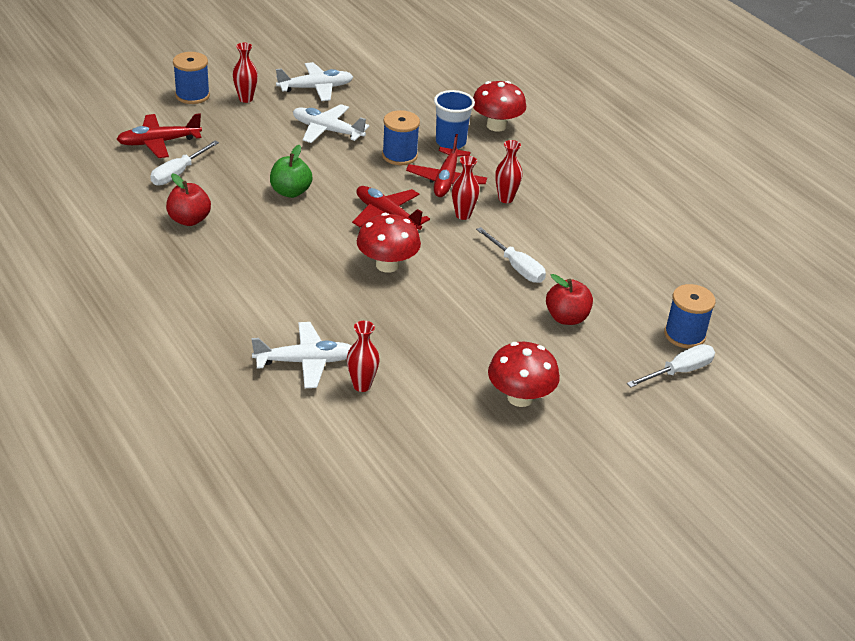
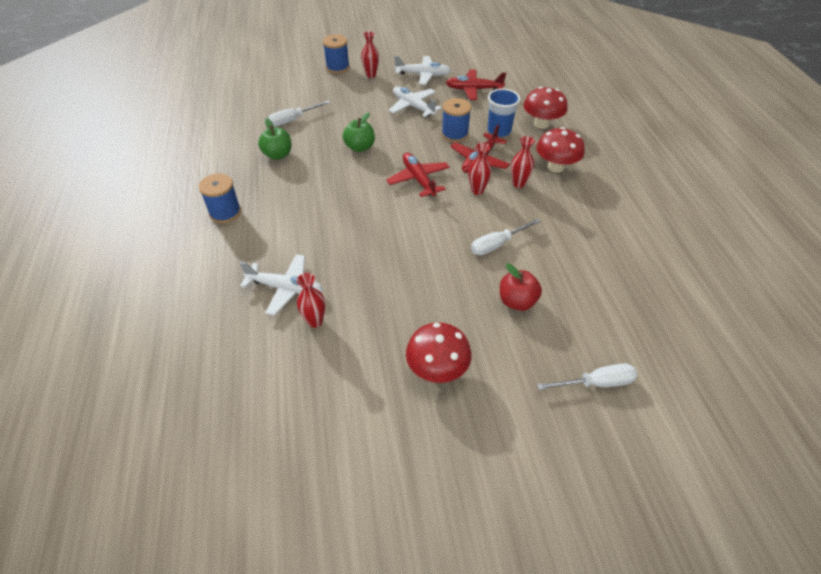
camera: 25 degrees right, 10 degrees up
red plane [116,113,202,158] -> red plane moved to [446,69,506,100]
red apple [166,173,211,226] -> green apple [258,118,292,160]
red mushroom [357,213,421,273] -> red mushroom moved to [536,127,585,173]
white screwdriver [476,227,546,283] -> white screwdriver turned 75 degrees clockwise [471,219,541,255]
blue spool [664,284,716,348] -> blue spool moved to [199,173,241,223]

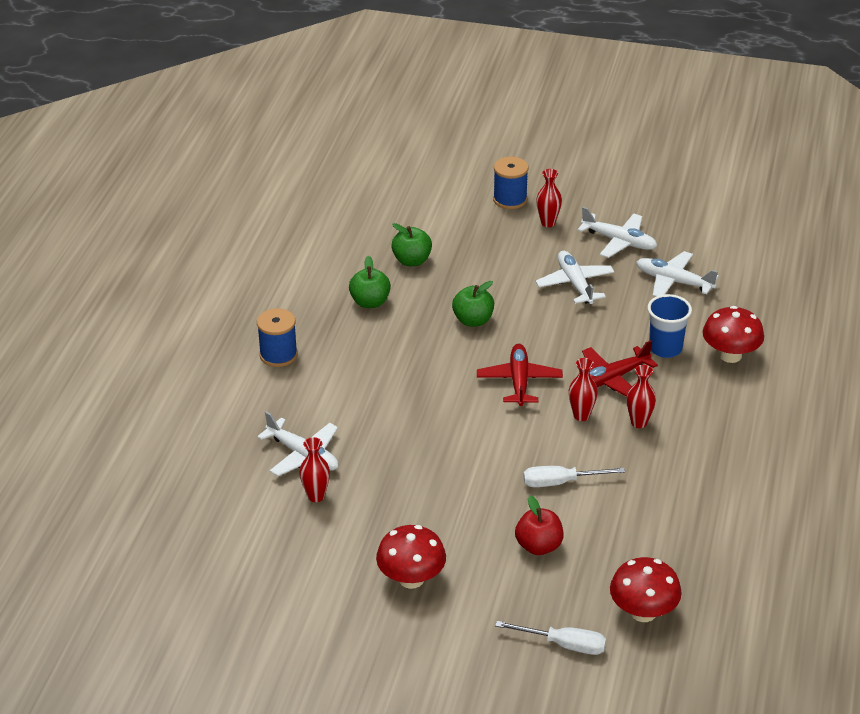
camera: 25 degrees right, 10 degrees down
white screwdriver [268,101,330,126] -> green apple [391,223,432,266]
blue spool [441,98,471,142] -> none
red plane [446,69,506,100] -> white plane [636,251,719,297]
red mushroom [536,127,585,173] -> red mushroom moved to [610,557,682,622]

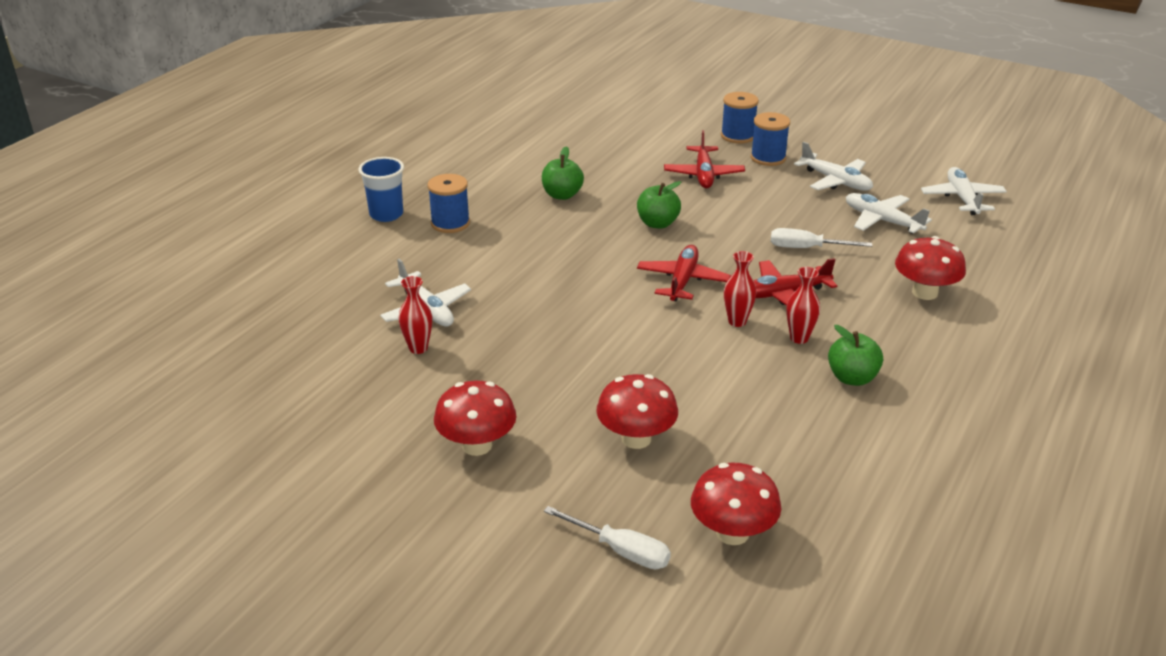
camera: 15 degrees right, 5 degrees down
green apple [391,223,432,266] -> green apple moved to [828,325,883,386]
red apple [515,495,564,555] -> red mushroom [596,374,678,449]
white screwdriver [523,466,625,487] -> white screwdriver moved to [771,228,872,248]
red vase [536,169,562,227] -> blue spool [751,112,790,166]
white plane [536,251,615,304] -> white plane moved to [921,167,1007,215]
blue cup [647,294,692,358] -> blue cup moved to [359,157,404,222]
none -> red plane [664,130,745,189]

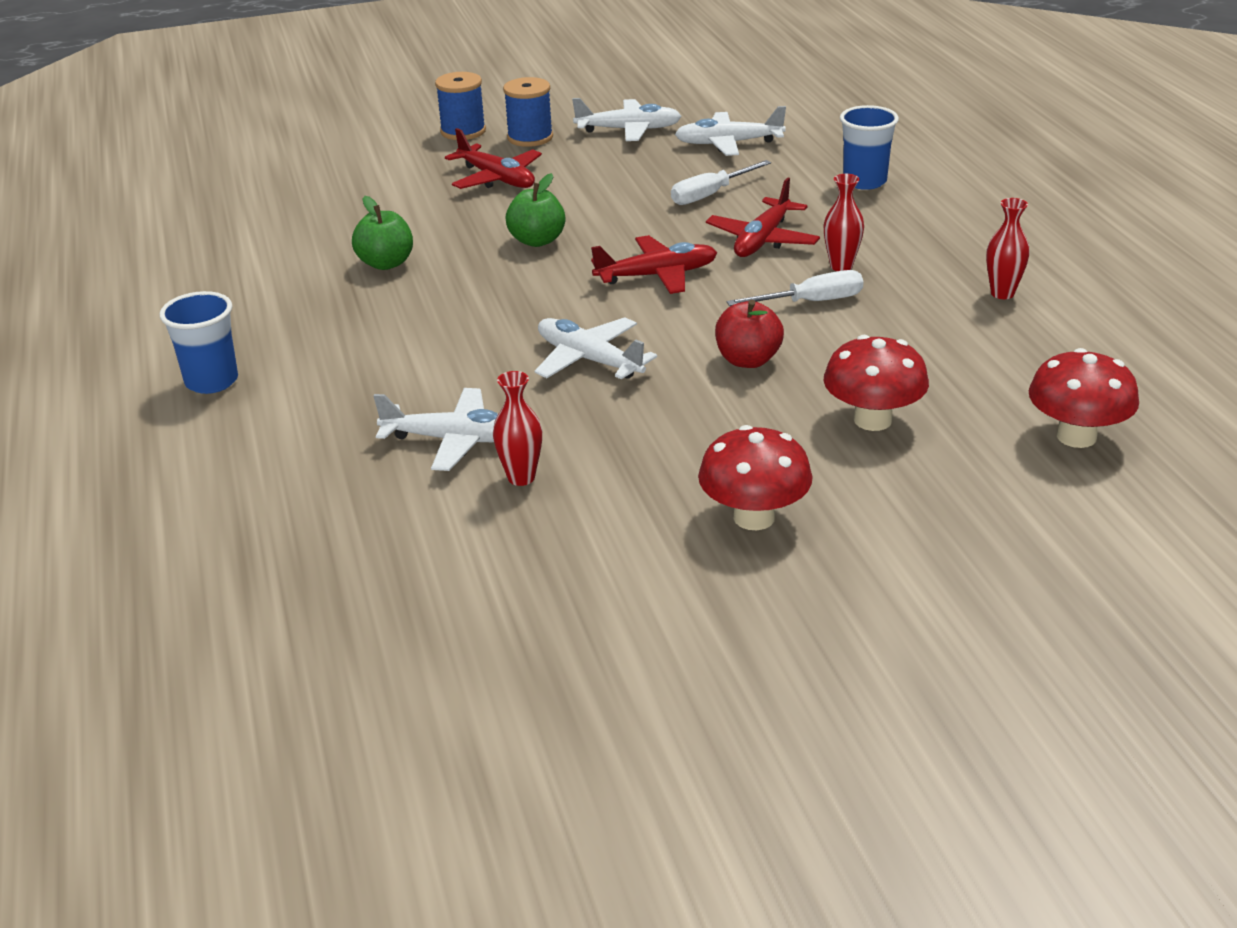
camera: 45 degrees left, 0 degrees up
blue spool [428,174,470,233] -> none
white screwdriver [544,506,671,569] -> white screwdriver moved to [727,270,863,306]
red plane [637,245,731,301] -> red plane turned 105 degrees clockwise [591,235,717,294]
red vase [724,251,757,327] -> red vase moved to [986,198,1030,299]
green apple [828,325,883,386] -> none
red mushroom [895,236,966,300] -> blue cup [840,105,899,190]
white plane [921,167,1007,215] -> white plane moved to [535,317,657,379]
none -> red apple [715,300,784,368]

